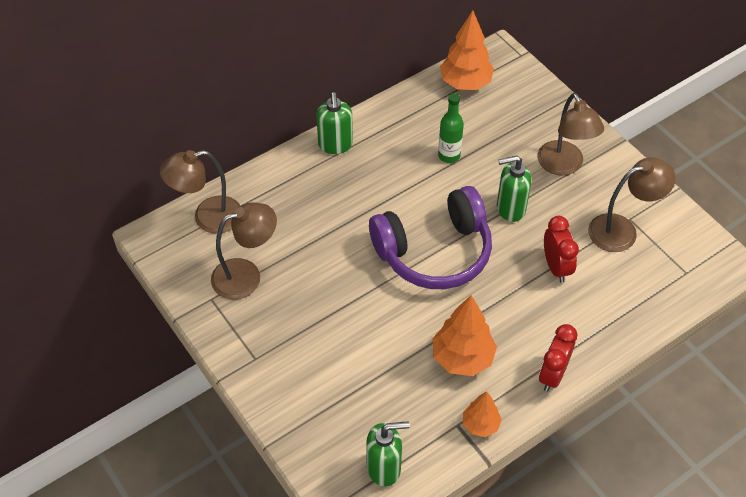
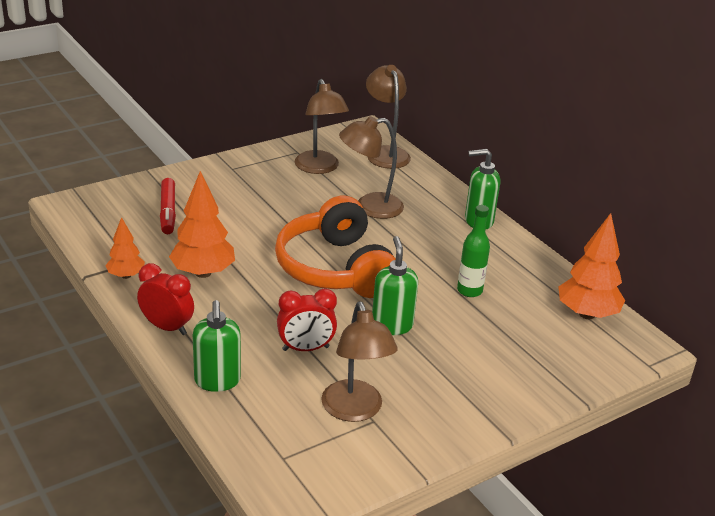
camera: 90 degrees right, 20 degrees down
green soap dispenser [366,421,410,486] -> green soap dispenser moved to [193,300,241,392]
purple headphones [369,186,492,289] -> orange headphones [275,196,396,298]
brown lamp [538,93,604,175] -> brown lamp moved to [339,116,404,219]
none -> red marker [160,178,176,234]

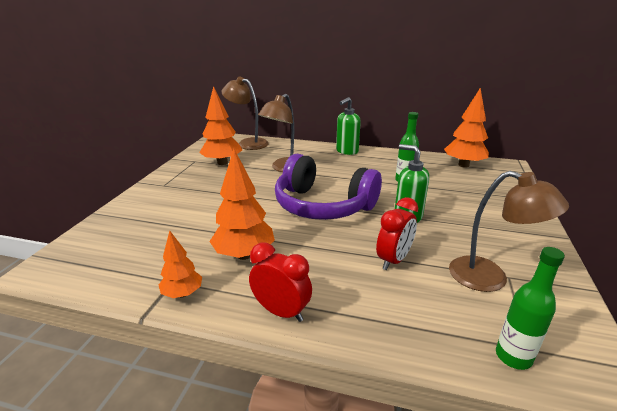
camera: 40 degrees left, 5 degrees down
red clock [137,263,194,335] -> red clock turned 45 degrees clockwise [249,243,312,322]
red marker [160,178,176,234] -> none
green soap dispenser [193,300,241,392] -> none
orange headphones [275,196,396,298] -> purple headphones [275,154,382,220]
brown lamp [295,79,349,174] -> orange tree [199,86,242,165]
none -> green bottle [496,247,565,370]

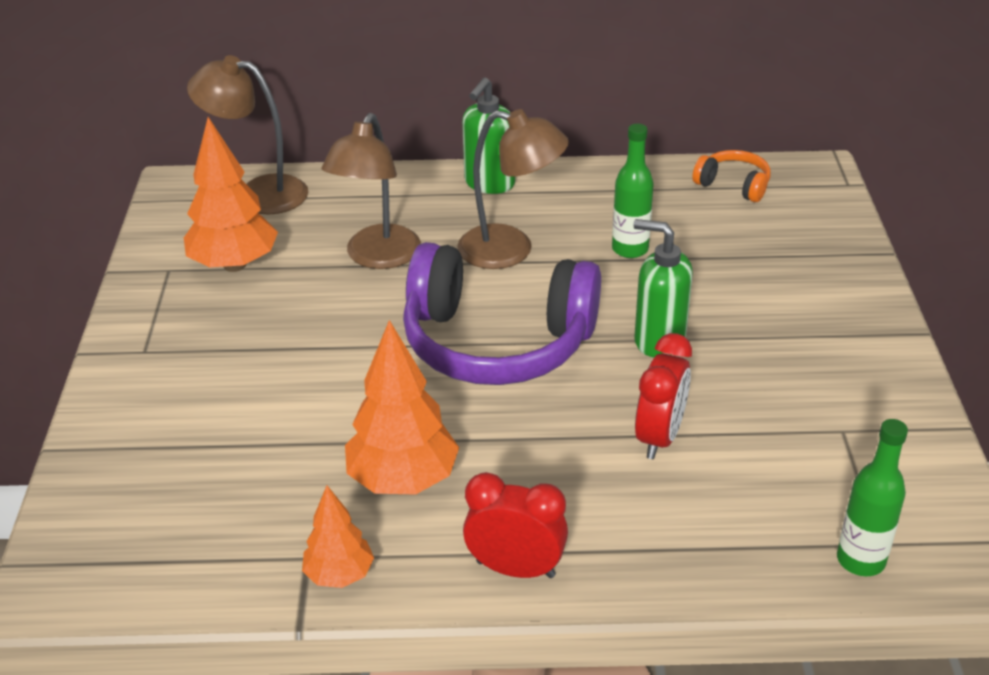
camera: 15 degrees left, 10 degrees up
orange tree [444,87,489,168] -> orange headphones [693,150,771,202]
brown lamp [449,171,569,292] -> brown lamp moved to [457,109,569,269]

